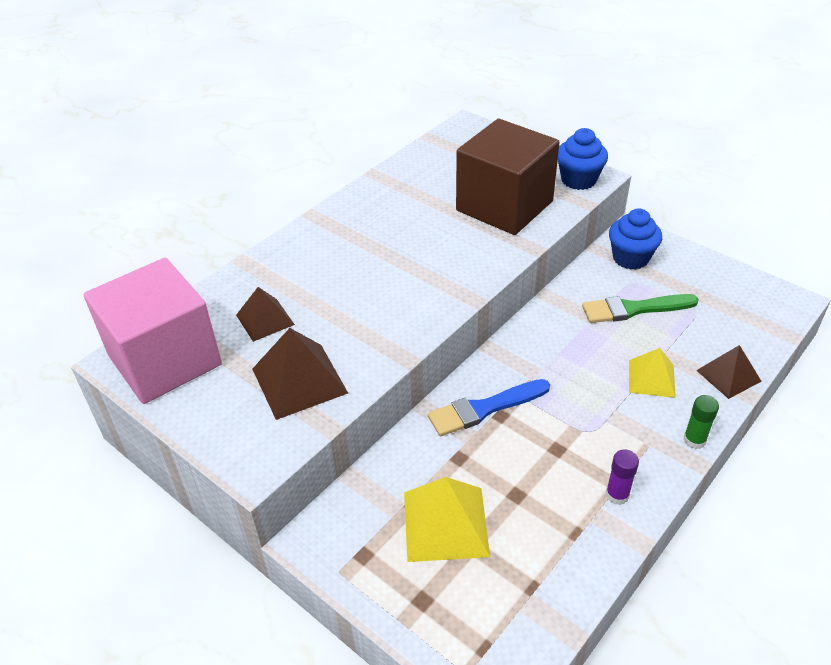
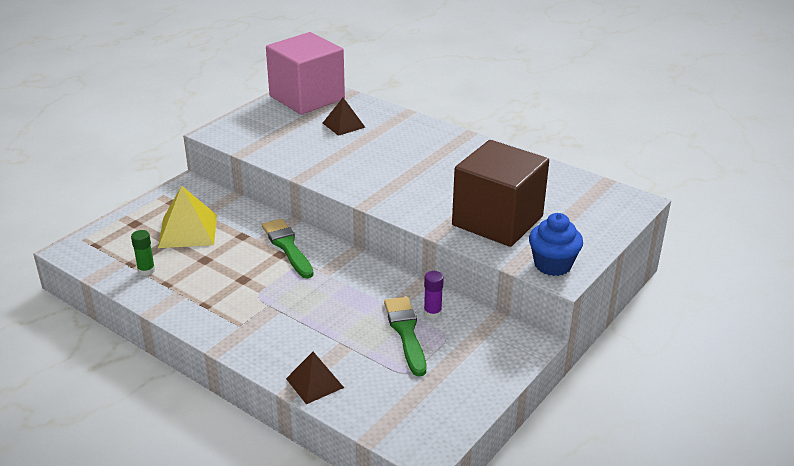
camera: 85 degrees right, 10 degrees down
brown pyramid [252,328,348,420] -> none
blue brush [428,379,550,436] -> green brush [262,219,314,278]
purple glue stick [606,449,639,505] -> purple glue stick moved to [424,271,444,319]
blue cupcake [609,208,662,270] -> none
yellow pyramid [629,348,676,398] -> none
green glue stick [683,395,719,449] -> green glue stick moved to [131,230,155,276]

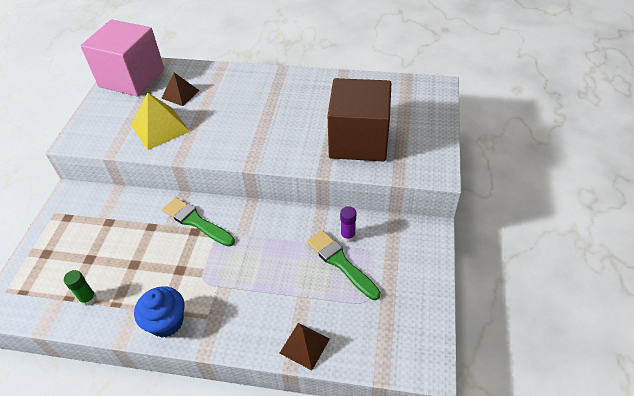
camera: 25 degrees left, 15 degrees up
yellow pyramid [158,186,217,248] -> yellow pyramid moved to [131,93,190,150]
blue cupcake [529,213,583,276] -> blue cupcake moved to [134,286,184,338]

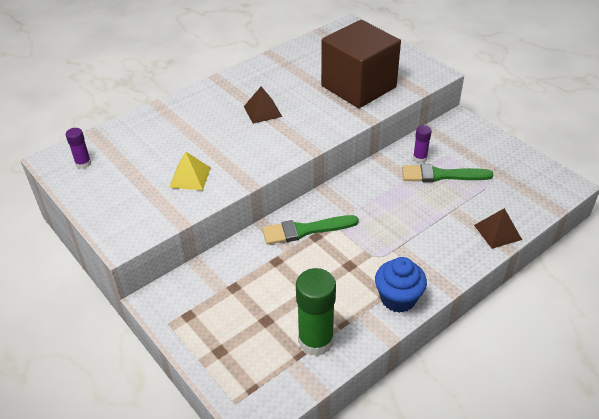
camera: 50 degrees left, 5 degrees down
green glue stick [64,270,96,306] -> green glue stick [296,268,336,356], size x1.95
pink cube [81,19,164,96] -> purple glue stick [66,128,91,169]
yellow pyramid [131,93,190,150] -> yellow pyramid [169,152,211,190], size x0.64
brown pyramid [161,73,200,106] -> brown pyramid moved to [244,86,282,124]

